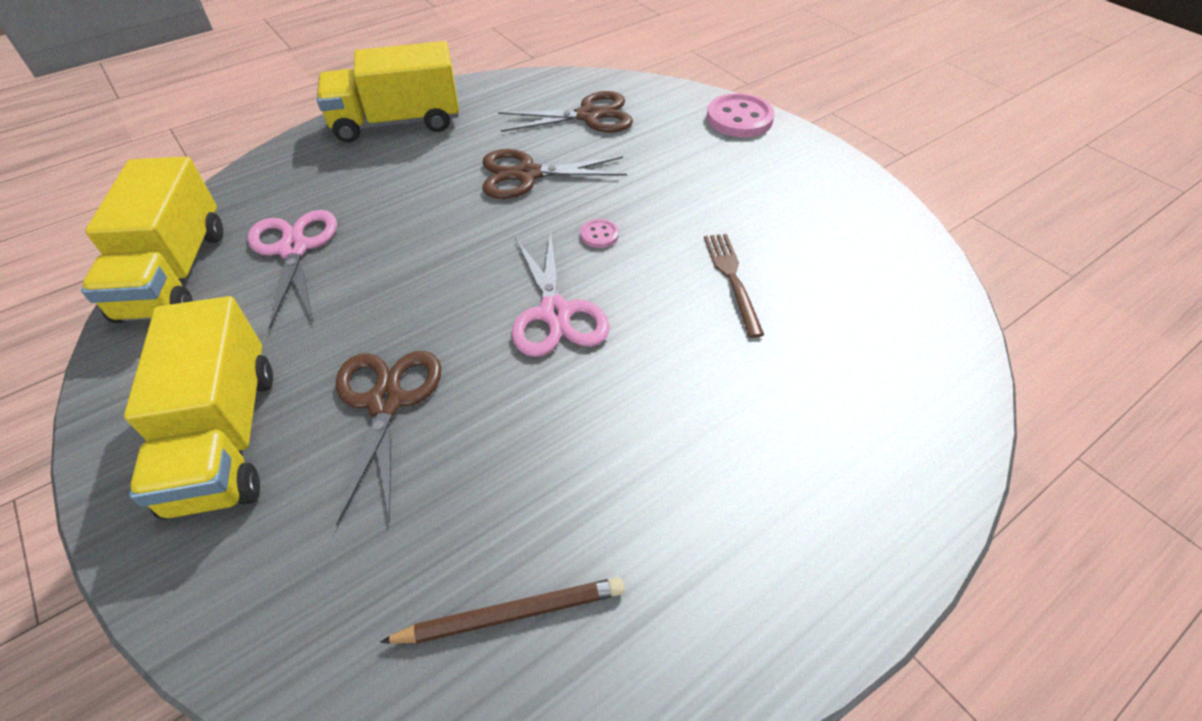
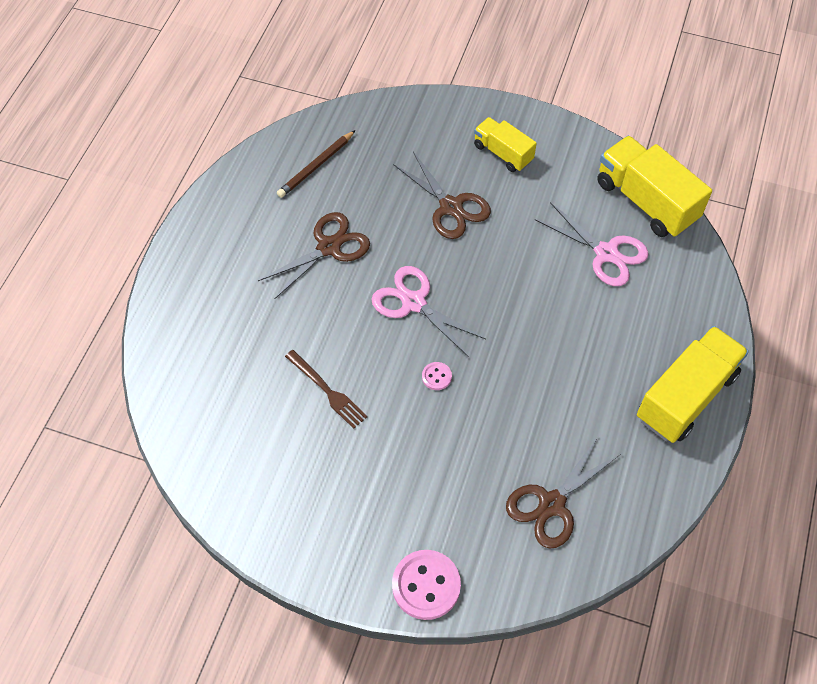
camera: 145 degrees right, 10 degrees up
yellow truck [124,296,273,519] -> yellow truck [474,117,537,172], size x0.59
brown scissors [482,149,627,199] -> brown scissors moved to [258,212,370,300]

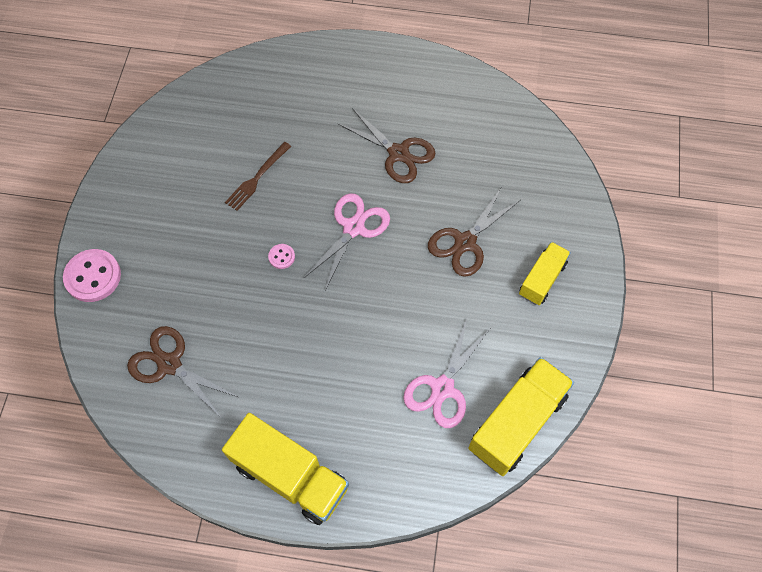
camera: 80 degrees right, 5 degrees up
brown pencil [277,130,355,198] -> none

